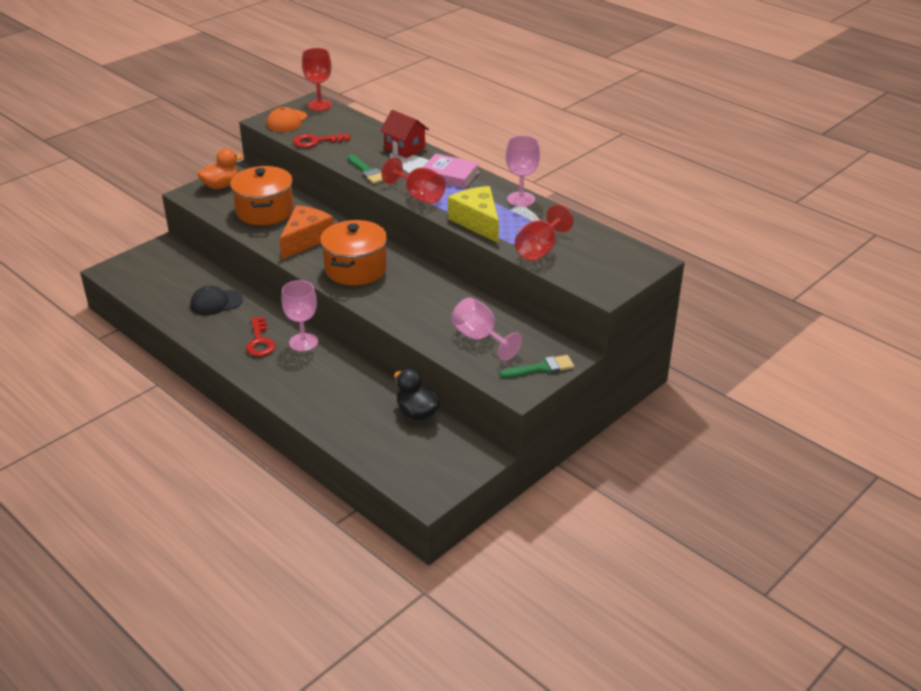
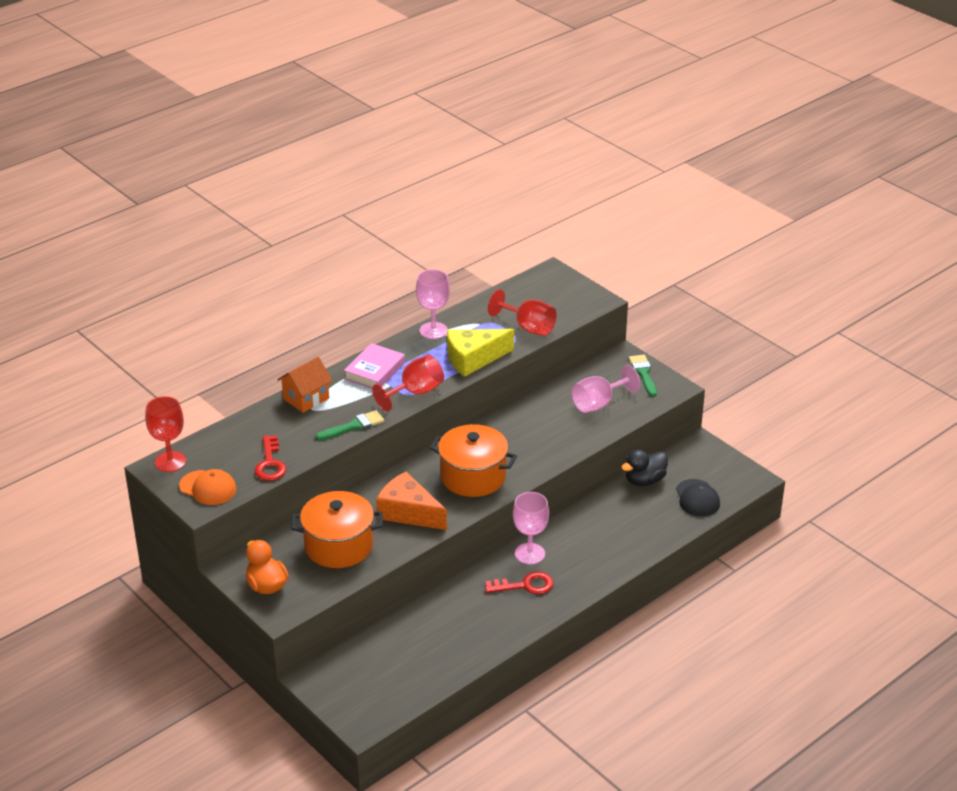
camera: 85 degrees left, 0 degrees up
black cap [190,286,243,315] -> black cap moved to [676,479,720,517]
red house [380,110,429,158] -> orange house [277,357,332,413]

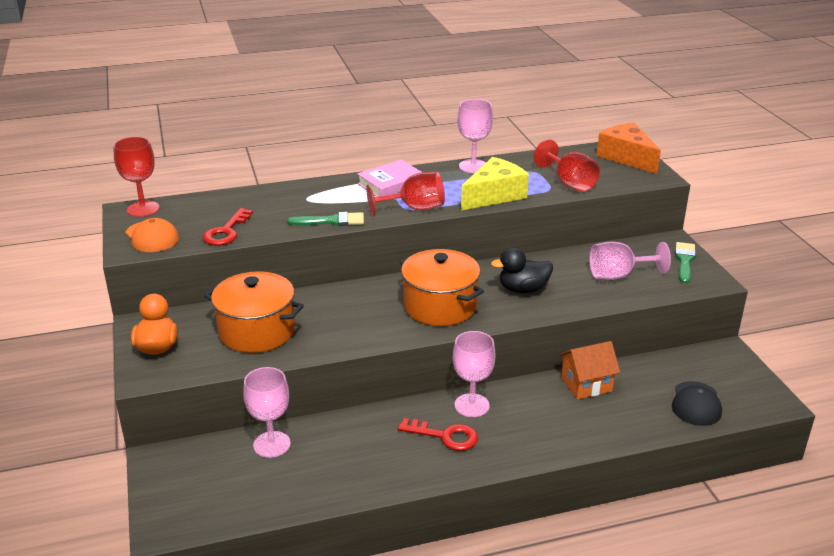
camera: 25 degrees right, 5 degrees down
orange house [277,357,332,413] -> orange house moved to [559,341,620,399]
orange cheese [376,472,447,530] -> orange cheese moved to [597,123,661,174]
yellow cheese [447,329,514,377] -> yellow cheese turned 135 degrees clockwise [461,157,529,211]
black duck [621,449,668,486] -> black duck moved to [491,247,553,293]
none -> pink goblet [243,367,291,458]

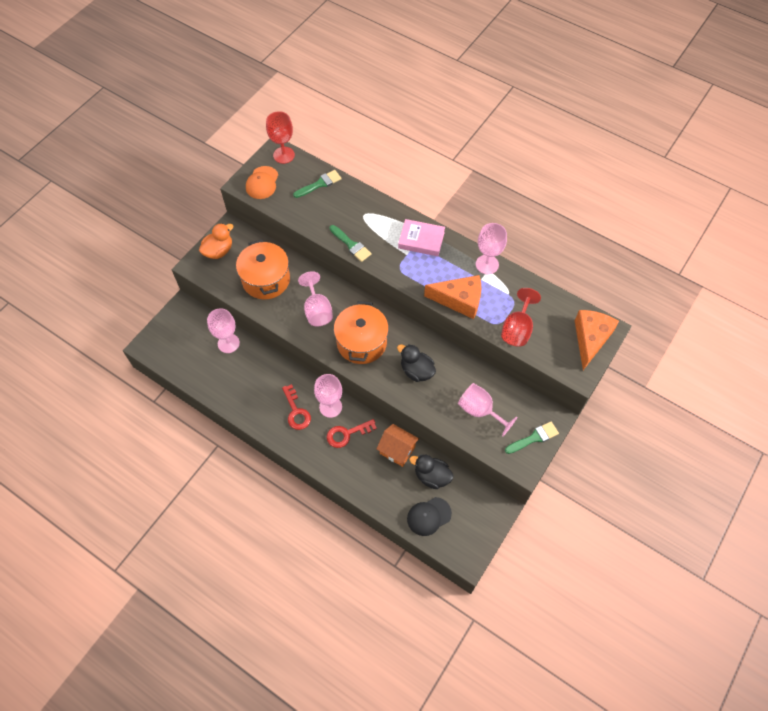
camera: 50 degrees right, 30 degrees up
red key [203,208,253,246] -> red key moved to [327,419,377,448]
red goblet [366,172,445,217] -> none
yellow cheese [461,157,529,211] -> orange cheese [424,275,481,319]
none -> green brush [293,170,342,198]
none -> pink goblet [298,271,333,327]
none -> black duck [409,454,453,489]

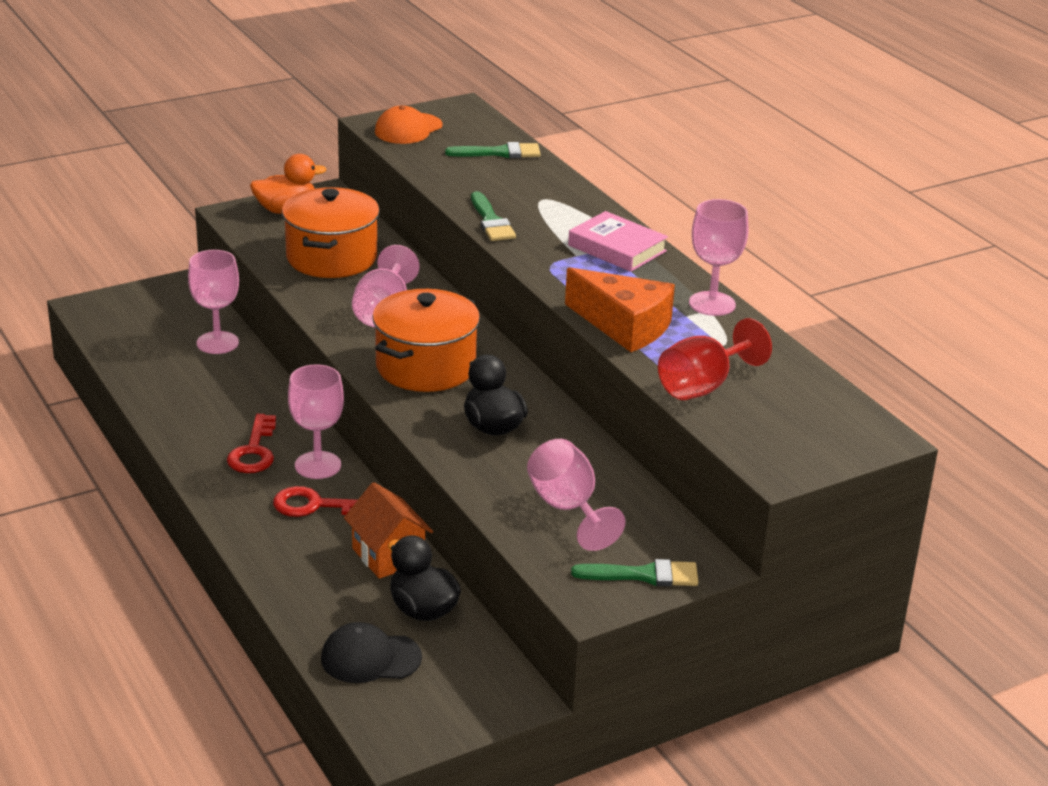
camera: 25 degrees right, 30 degrees down
red goblet [266,111,295,164] -> none
orange cheese [575,310,619,370] -> none

